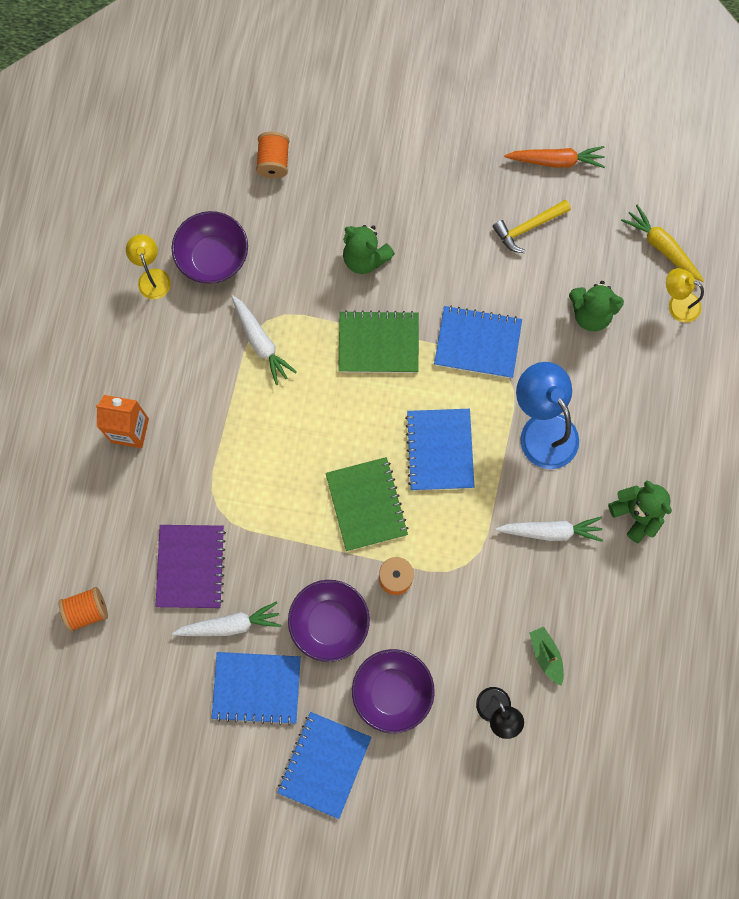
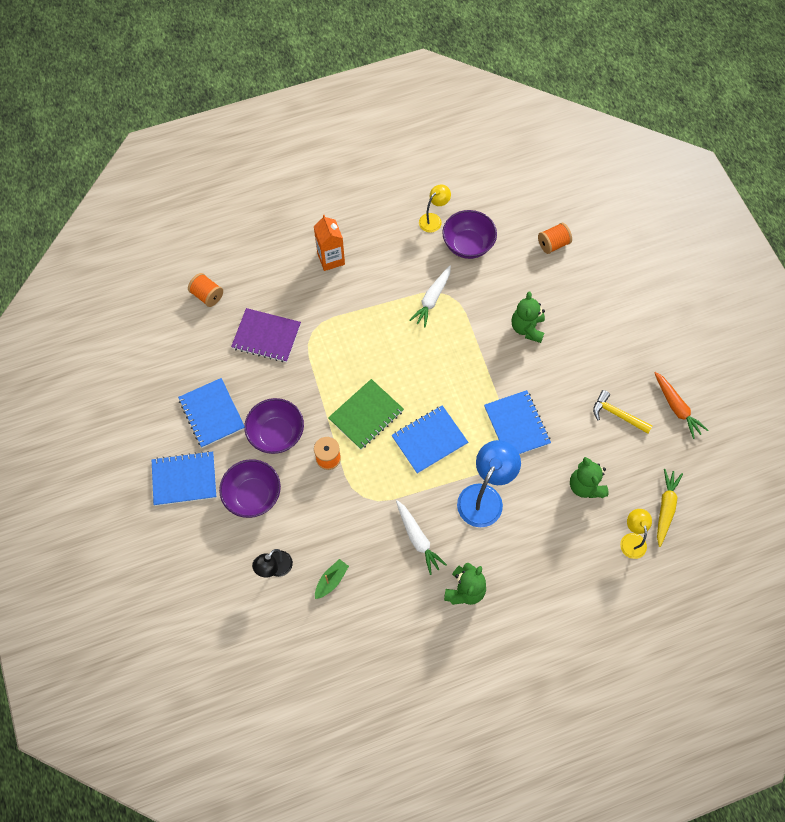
camera: 60 degrees right, 10 degrees down
purple notebook [155,525,226,608] -> purple notebook turned 45 degrees clockwise [231,308,301,362]
white carrot [172,601,282,636] -> none
green notebook [338,310,419,373] -> none

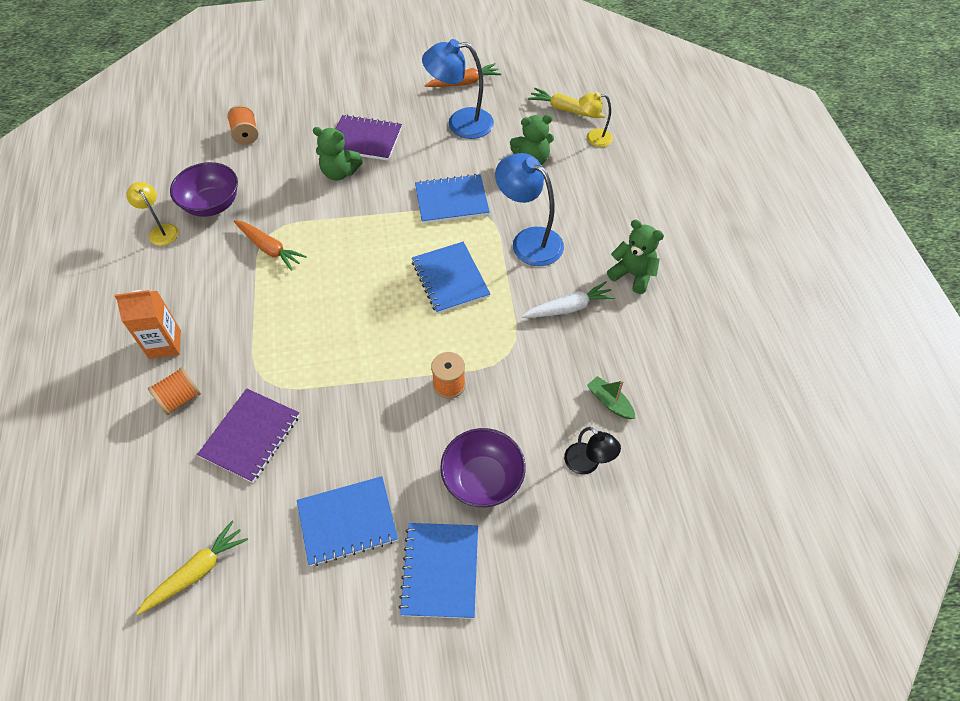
camera: 80 degrees left, 10 degrees down
orange spool [188,273,223,307] -> orange spool moved to [148,367,201,415]
purple bowl [244,398,304,454] -> none
green notebook [328,379,404,449] -> none
white carrot [409,266,451,328] -> orange carrot [234,220,307,271]
yellow hammer [593,390,653,434] -> blue lamp [422,39,494,139]
none -> yellow carrot [136,521,248,615]
none -> purple notebook [336,115,402,161]

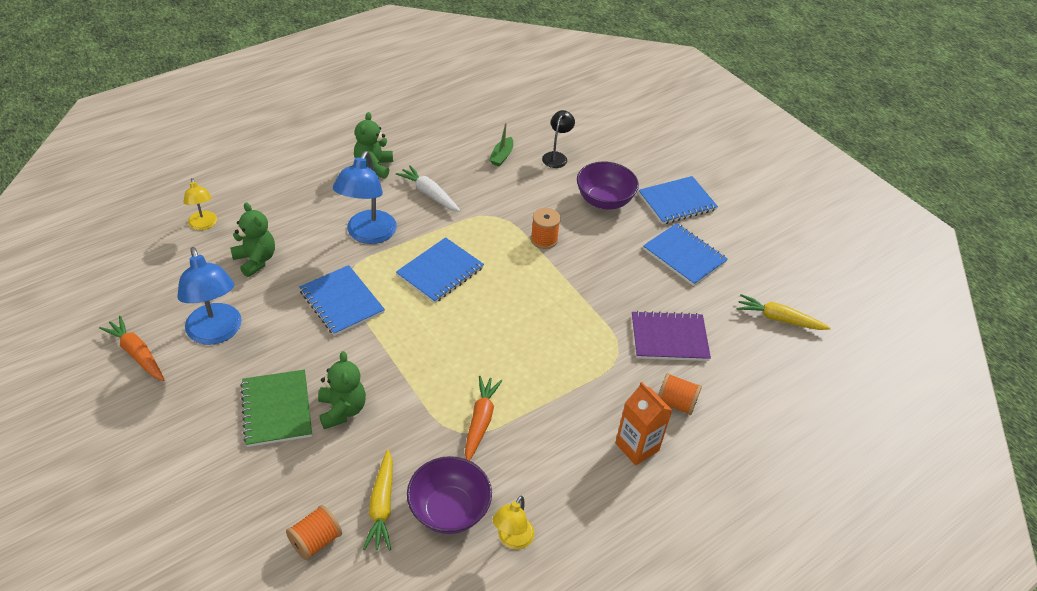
camera: 120 degrees left, 10 degrees down
purple notebook [336,115,402,161] -> green notebook [240,370,312,447]
yellow carrot [528,88,606,118] -> yellow carrot moved to [363,449,393,551]

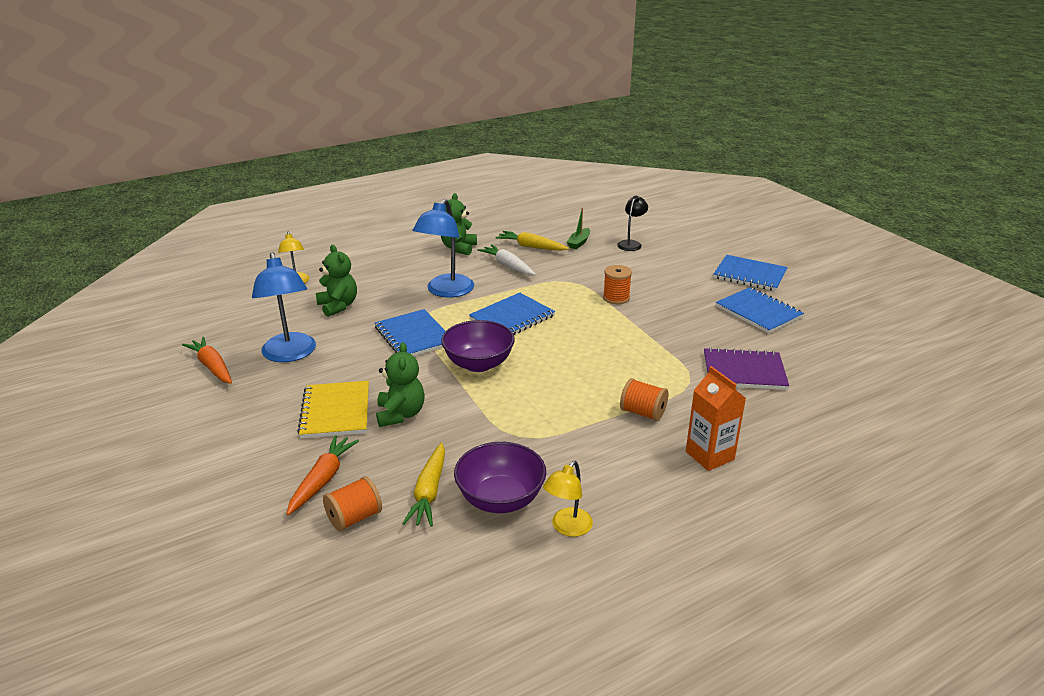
camera: 10 degrees right, 15 degrees down
green notebook [240,370,312,447] -> yellow notebook [297,381,369,438]
orange carrot [465,376,502,461] -> orange carrot moved to [286,435,359,515]
purple bowl [577,162,639,210] -> purple bowl moved to [441,320,515,372]
blue notebook [638,176,718,224] -> blue notebook turned 45 degrees clockwise [713,255,788,291]
orange spool [658,373,702,415] -> orange spool moved to [620,378,668,421]
yellow carrot [737,294,831,330] -> yellow carrot moved to [496,231,569,251]

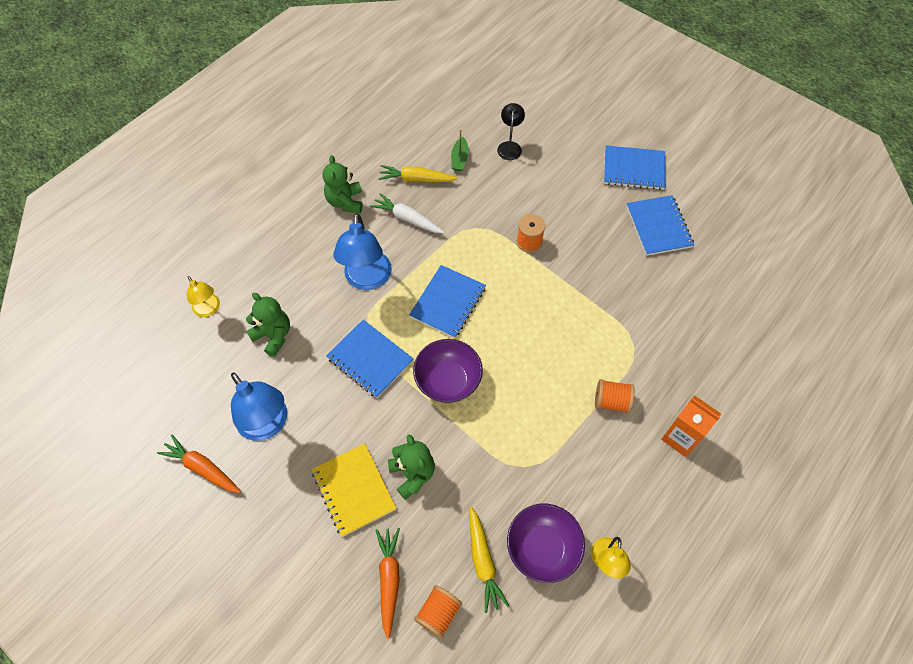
camera: 20 degrees left, 30 degrees up
purple notebook [704,347,789,390] -> none
blue notebook [716,287,804,333] -> blue notebook turned 45 degrees clockwise [627,195,694,256]

